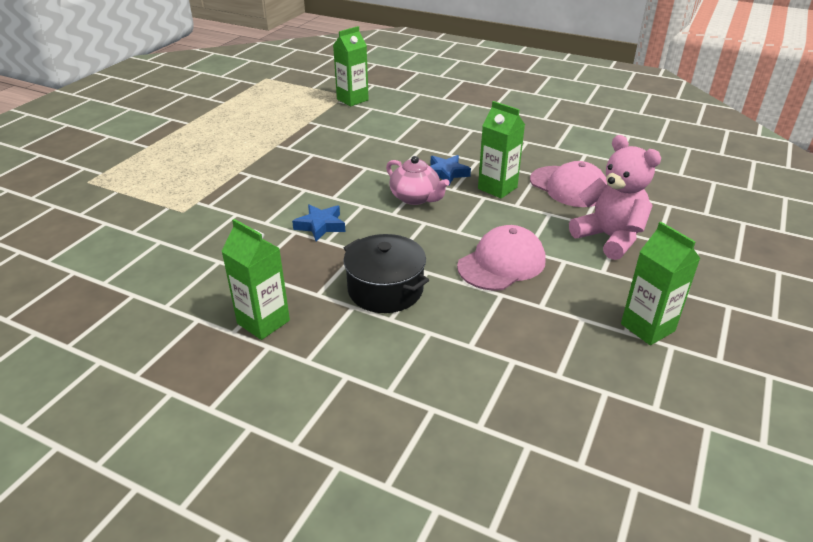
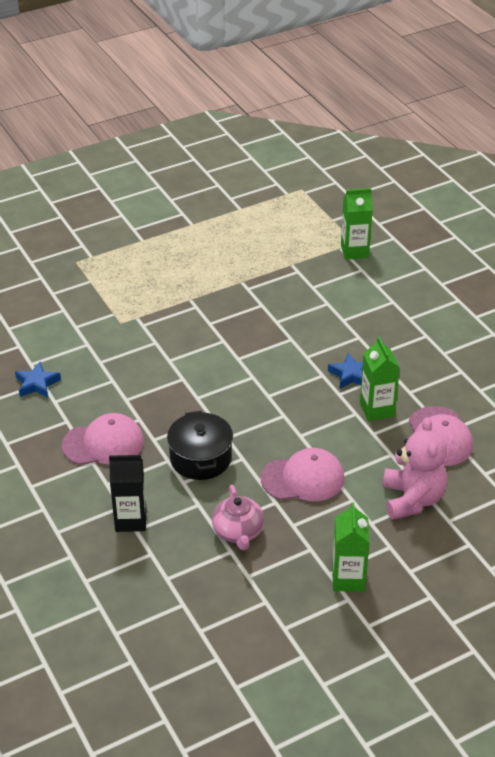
camera: 35 degrees right, 5 degrees up
green carton [221,219,290,340] -> pink cap [62,413,144,465]
blue star [292,204,345,241] -> blue star moved to [15,362,61,398]
pink teapot [386,156,450,205] -> pink teapot moved to [212,485,264,550]
none -> black carton [109,455,147,532]

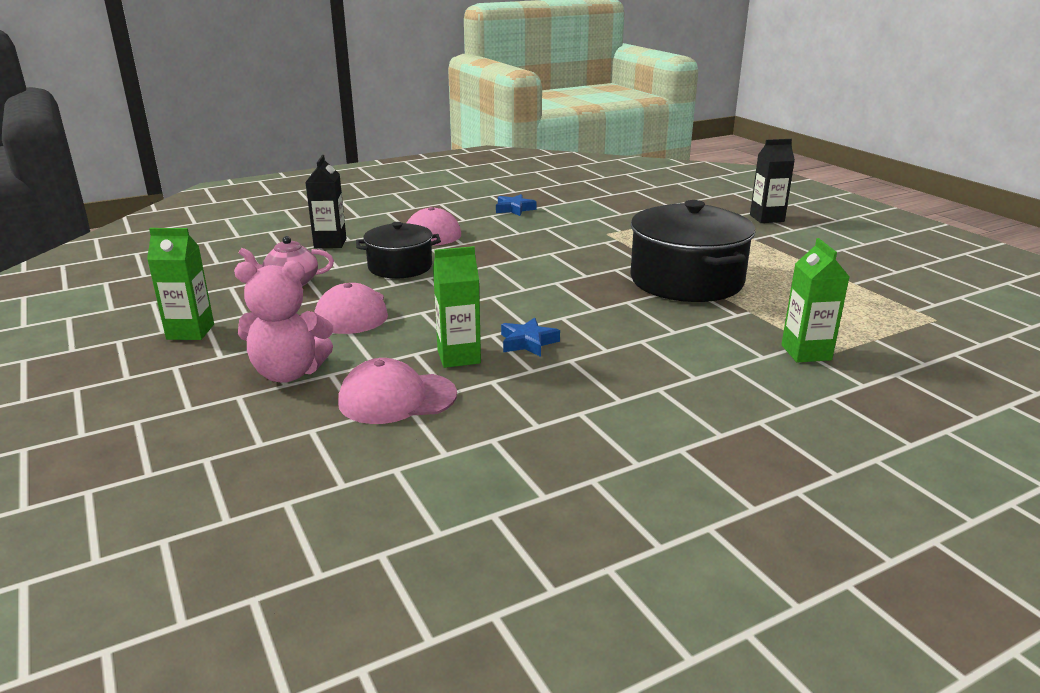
camera: 90 degrees right, 15 degrees down
none -> black pot [630,200,756,302]
none -> black carton [750,139,795,223]

